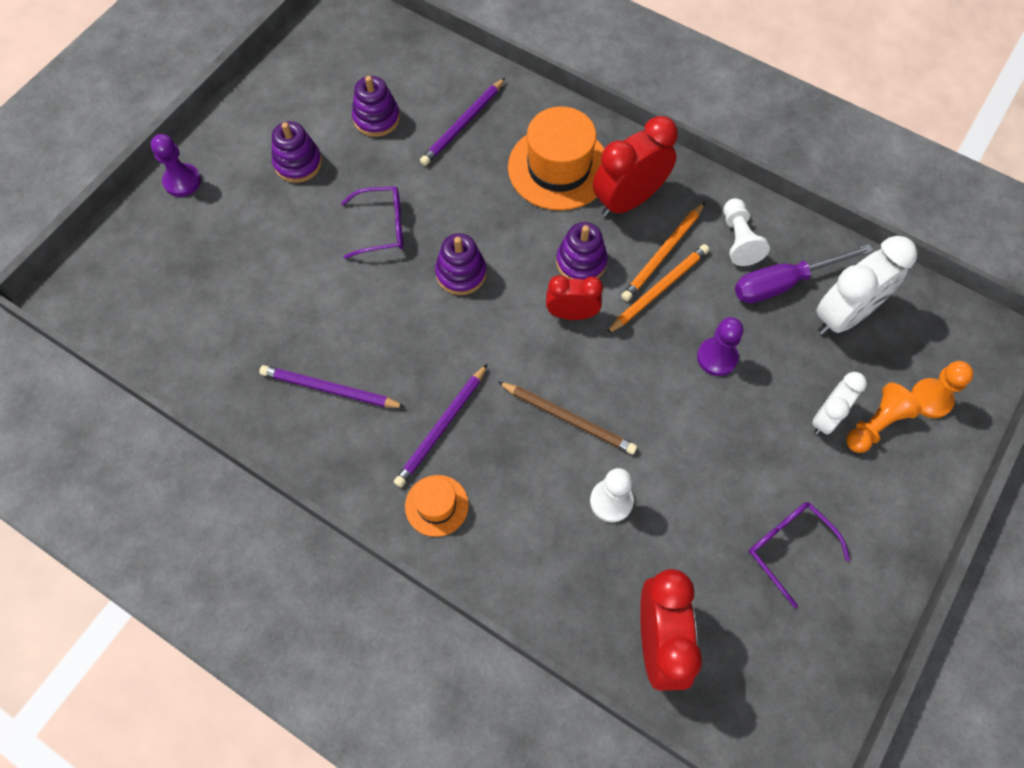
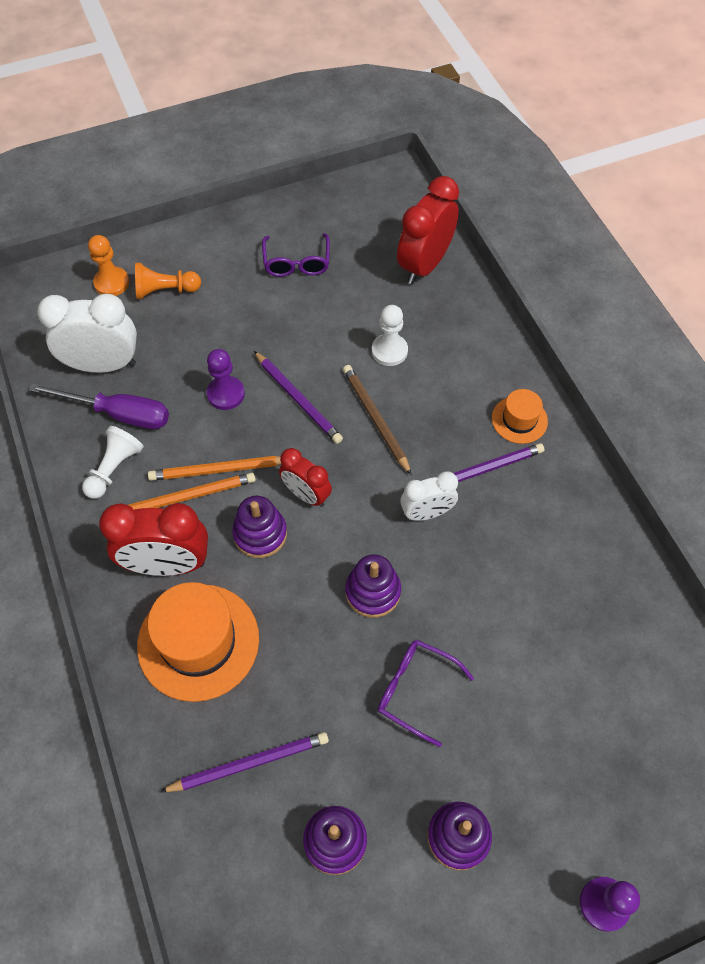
camera: 145 degrees left, 5 degrees down
purple pencil [259,365,405,408] -> purple pencil moved to [254,351,343,444]
white clock [812,372,867,435] -> white clock moved to [400,471,458,521]

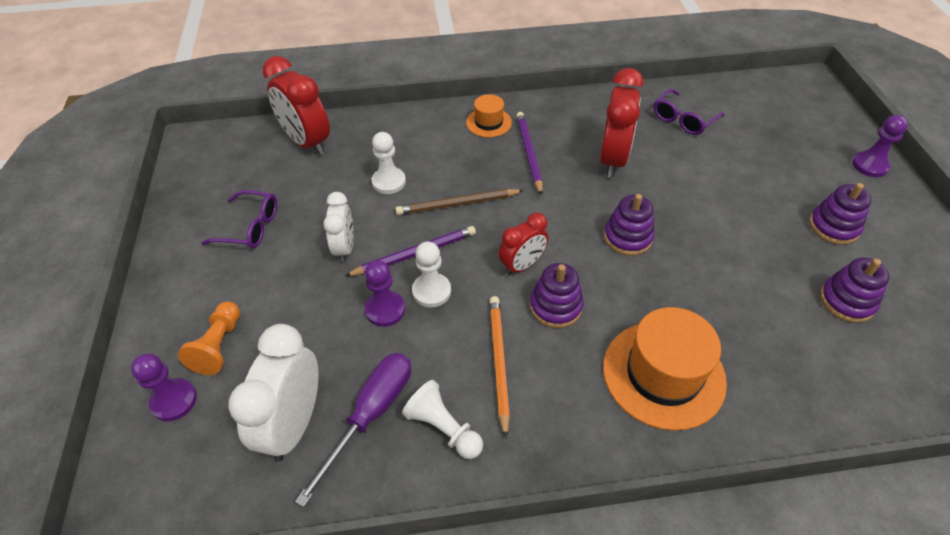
camera: 75 degrees left, 10 degrees down
orange pawn [88,235,129,296] -> purple pawn [131,353,197,421]
red clock [99,503,208,576] -> red clock moved to [599,68,643,178]
orange pencil [148,456,281,481] -> none
purple pencil [160,732,329,792] -> none
purple glasses [378,640,474,747] -> purple glasses moved to [653,89,724,135]
white clock [400,471,458,521] -> white clock moved to [323,192,354,263]
none -> white pawn [412,241,451,307]

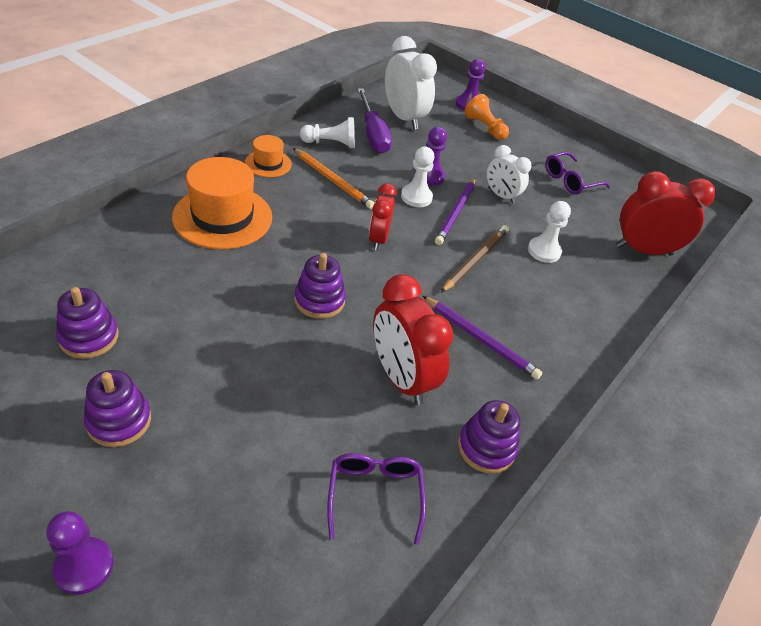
camera: 130 degrees right, 5 degrees down
orange hat [466,94,512,138] -> orange hat moved to [245,135,292,177]
purple stacking toy [530,263,584,328] -> purple stacking toy moved to [458,400,520,474]

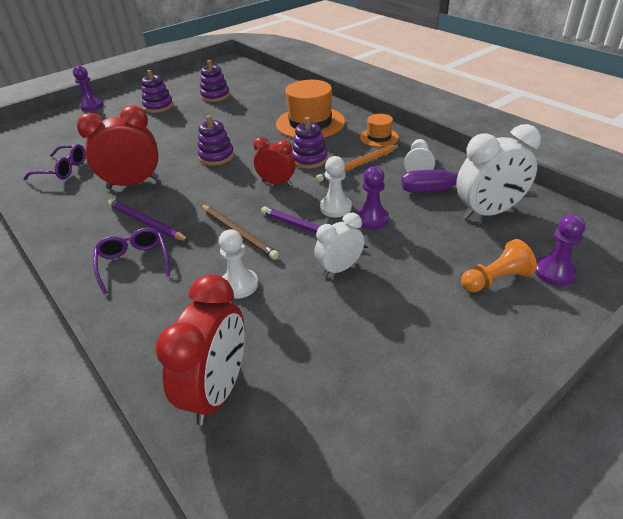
camera: 110 degrees right, 5 degrees down
purple pencil [423,296,542,380] -> purple pencil turned 75 degrees clockwise [108,199,189,241]
purple stacking toy [458,400,520,474] -> purple stacking toy moved to [291,117,328,169]
purple glasses [545,152,611,195] -> purple glasses moved to [94,228,170,294]

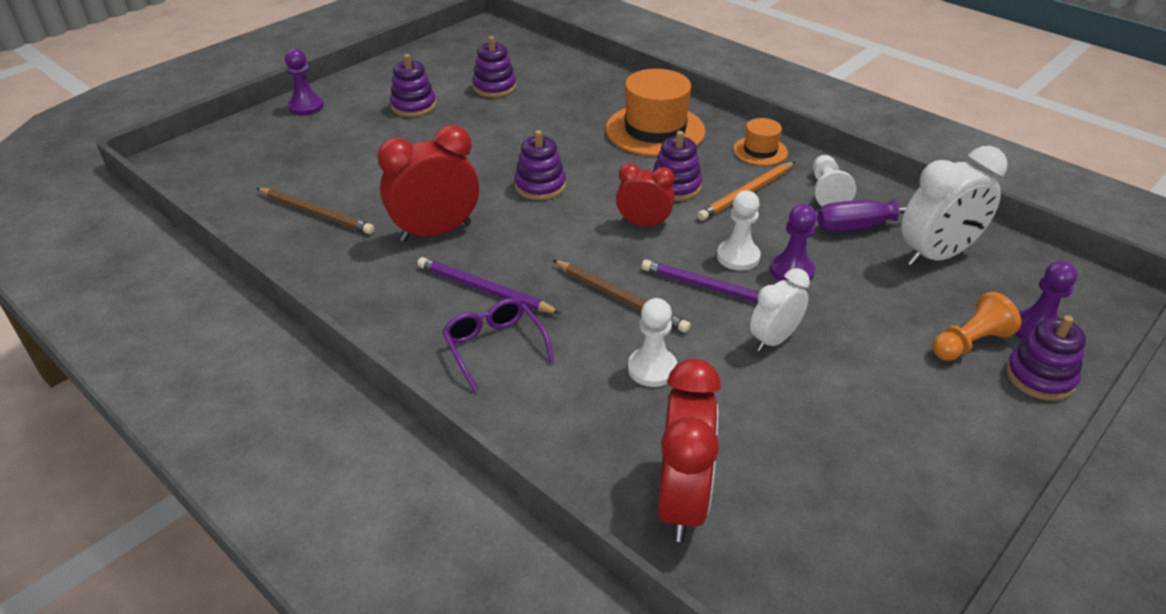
camera: 10 degrees left, 0 degrees up
purple glasses [23,144,86,180] -> brown pencil [256,188,374,234]
none -> purple stacking toy [1006,315,1086,401]

